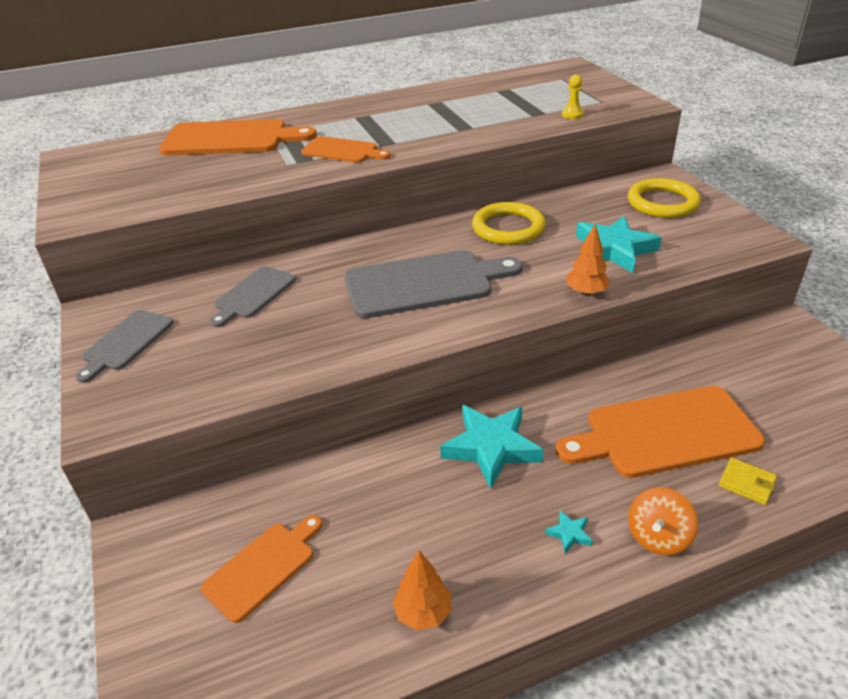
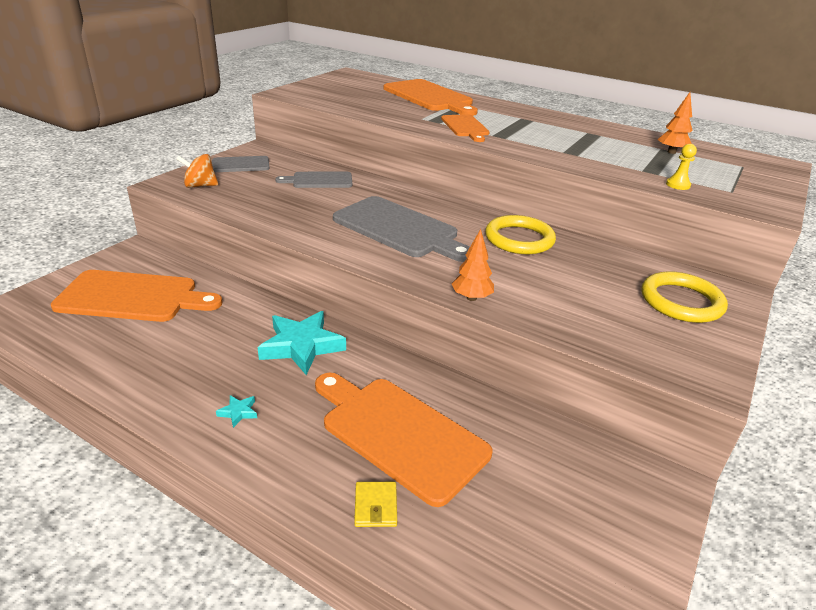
camera: 50 degrees right, 5 degrees down
orange cutting board [201,515,322,623] -> orange cutting board [51,270,223,322], size x1.75
orange tree [393,550,451,630] -> orange tree moved to [658,92,692,154]
turquoise star [576,216,662,273] -> none
orange spinning top [629,487,698,555] -> orange spinning top moved to [176,154,218,188]

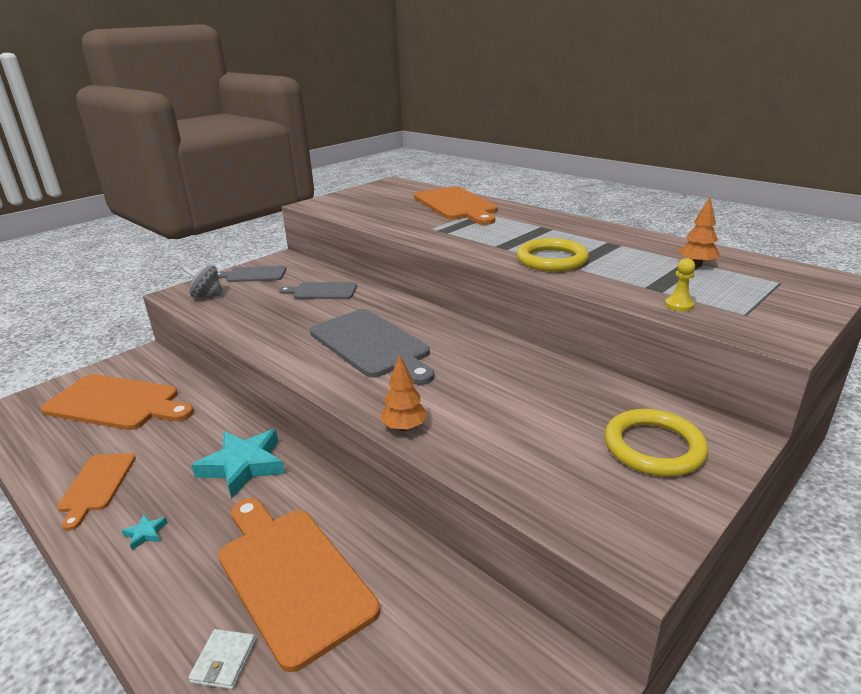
camera: 15 degrees right, 5 degrees down
orange spinning top [176,154,218,188] -> grey spinning top [183,265,223,298]
yellow wallet [354,482,397,527] -> white wallet [188,629,256,689]
orange cutting board [441,114,490,142] -> orange cutting board moved to [57,453,136,531]
yellow ring [485,215,556,254] -> yellow ring moved to [517,238,589,272]

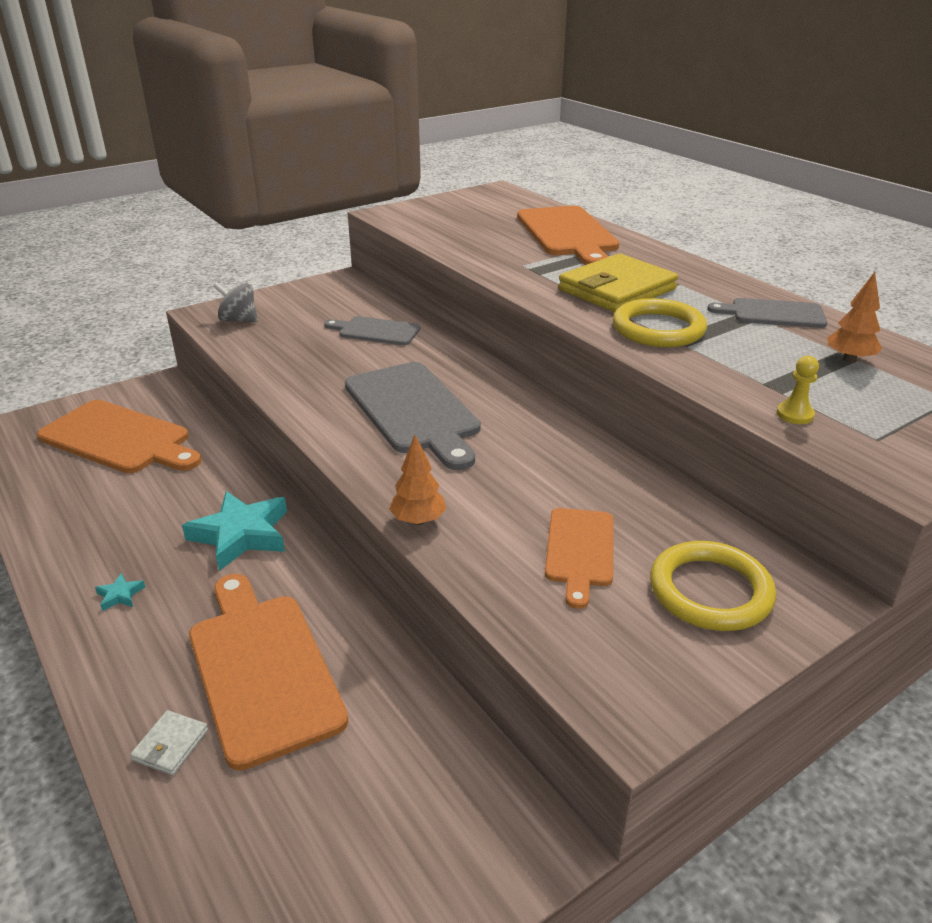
camera: 10 degrees right, 5 degrees up
orange cutting board [57,453,136,531] -> orange cutting board moved to [545,508,614,609]
grey cutting board [217,266,287,282] -> grey cutting board moved to [707,298,827,328]
none -> yellow wallet [558,254,678,312]

